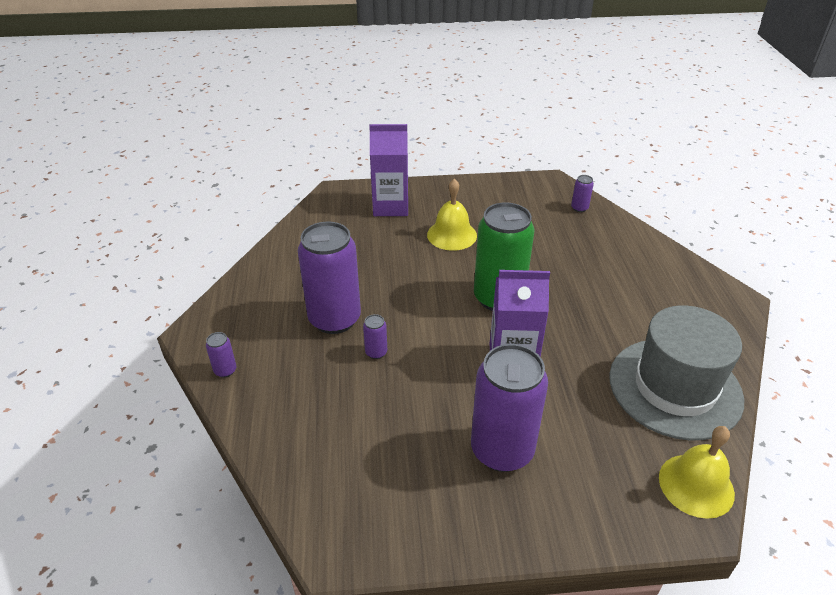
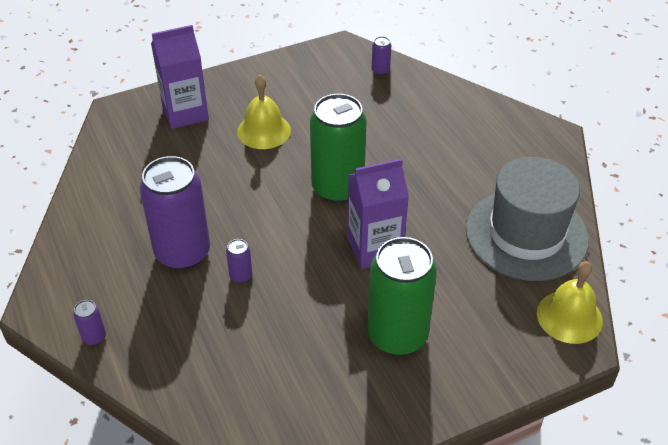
camera: 20 degrees left, 5 degrees up
purple can [471,344,548,472] -> green can [368,237,437,356]

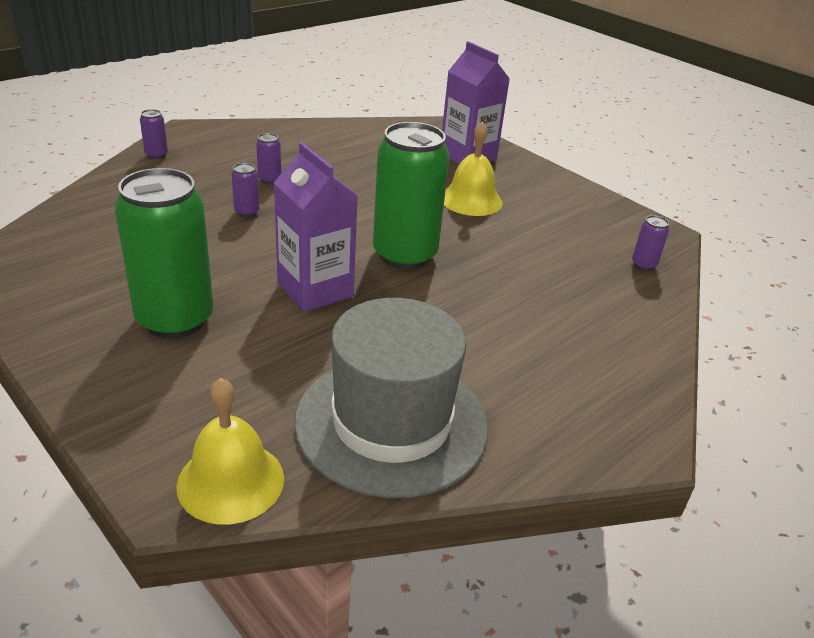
camera: 70 degrees right, 10 degrees down
purple can [140,156,210,270] -> purple can [256,133,281,184], size x0.40

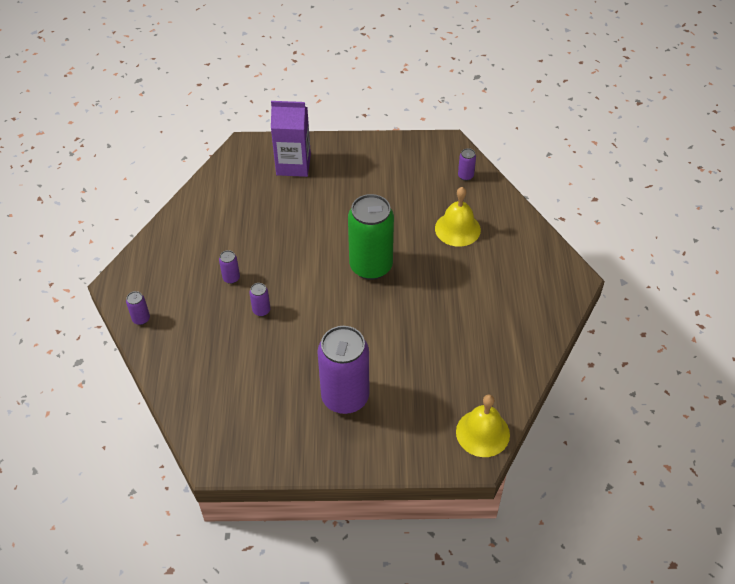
camera: 45 degrees left, 15 degrees up
green can [114,168,214,338] -> purple can [317,326,369,414]
purple carton [274,142,357,312] -> none
grey hat [294,298,488,498] -> none
yellow bell [444,122,503,216] -> yellow bell moved to [435,187,481,247]

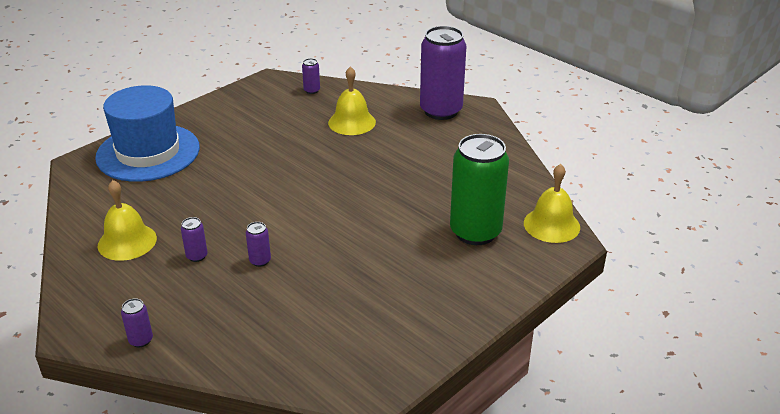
camera: 45 degrees left, 15 degrees down
purple carton [271,101,311,177] -> blue hat [95,85,200,182]
purple can [317,326,369,414] -> purple can moved to [420,26,466,120]
green can [348,194,394,280] -> green can moved to [450,134,509,245]
none -> yellow bell [98,180,157,261]

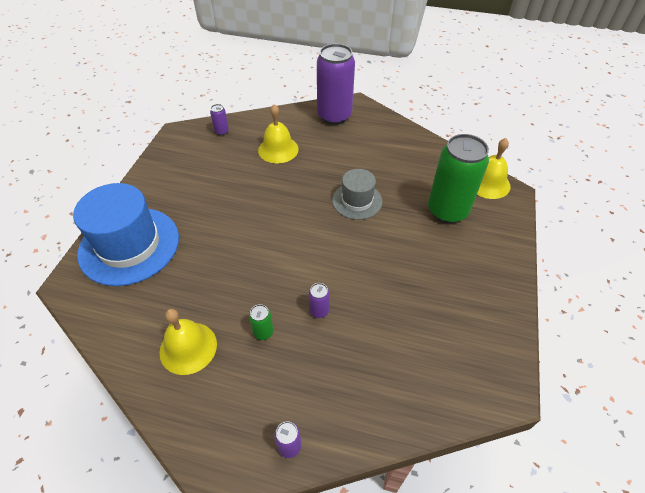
camera: 30 degrees left, 15 degrees up
purple can [181,217,208,262] -> green can [249,304,273,340]
none -> grey hat [332,169,382,220]

